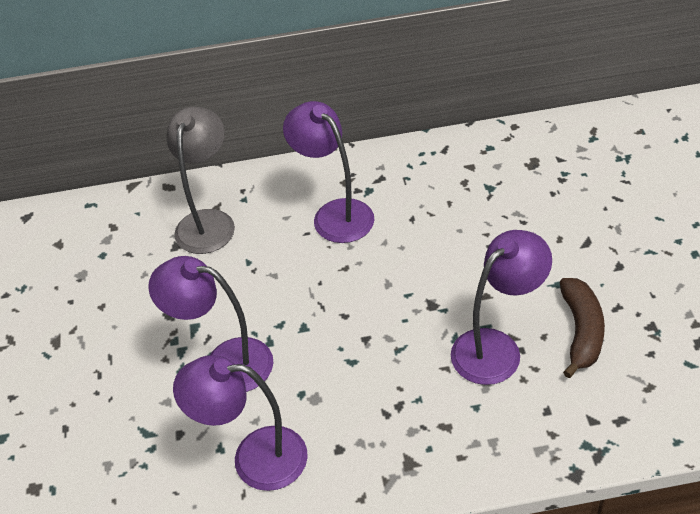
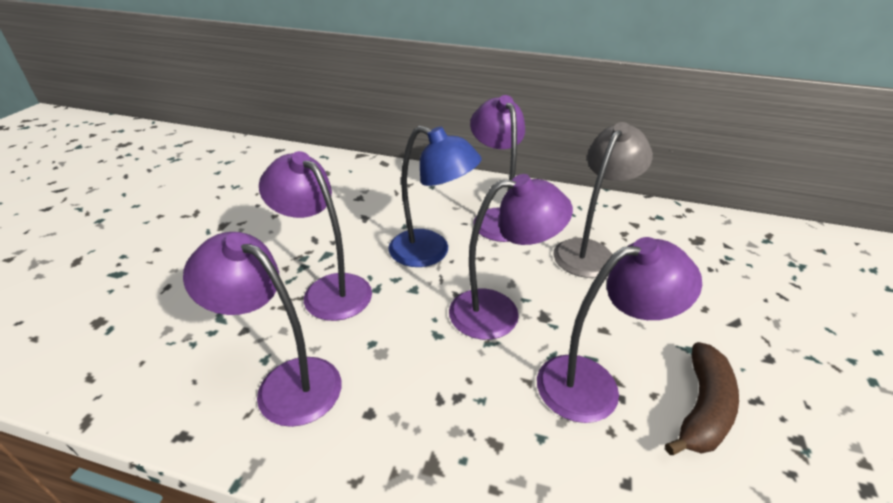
camera: 20 degrees right, 10 degrees down
grey lamp [167,107,235,254] -> grey lamp moved to [553,122,653,278]
none -> blue lamp [388,126,482,267]
none -> purple lamp [449,174,573,340]

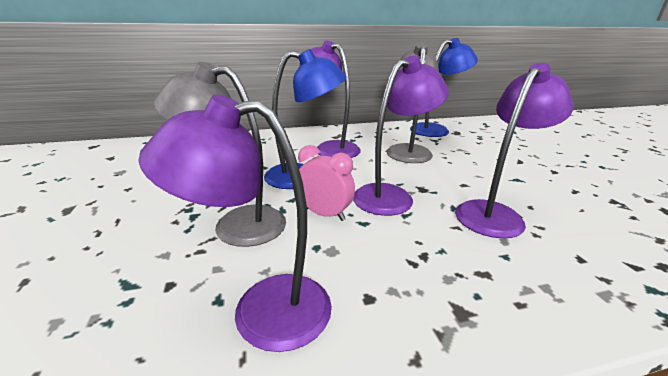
camera: 30 degrees left, 10 degrees down
purple lamp [259,151,372,321] -> grey lamp [154,62,286,247]
brown banana [665,342,739,455] -> none
none -> pink clock [298,145,355,221]
none -> blue lamp [410,38,478,137]

